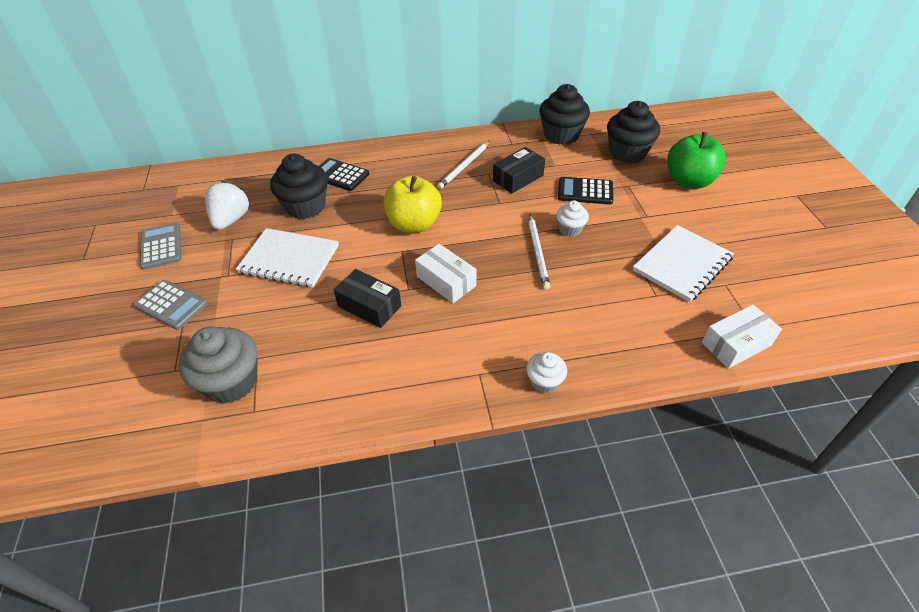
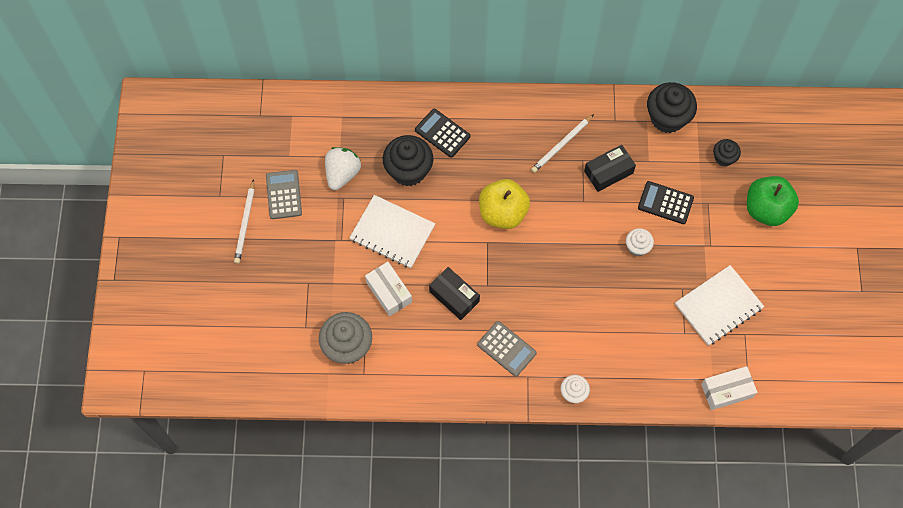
camera: 10 degrees right, 20 degrees up
grey calculator [133,280,208,330] -> grey calculator moved to [477,321,537,377]
white box [415,244,477,303] -> white box moved to [365,262,412,316]
white pencil [528,214,550,290] -> white pencil moved to [234,179,255,264]
black cupcake [607,101,660,163] -> black cupcake [713,139,741,167], size x0.54

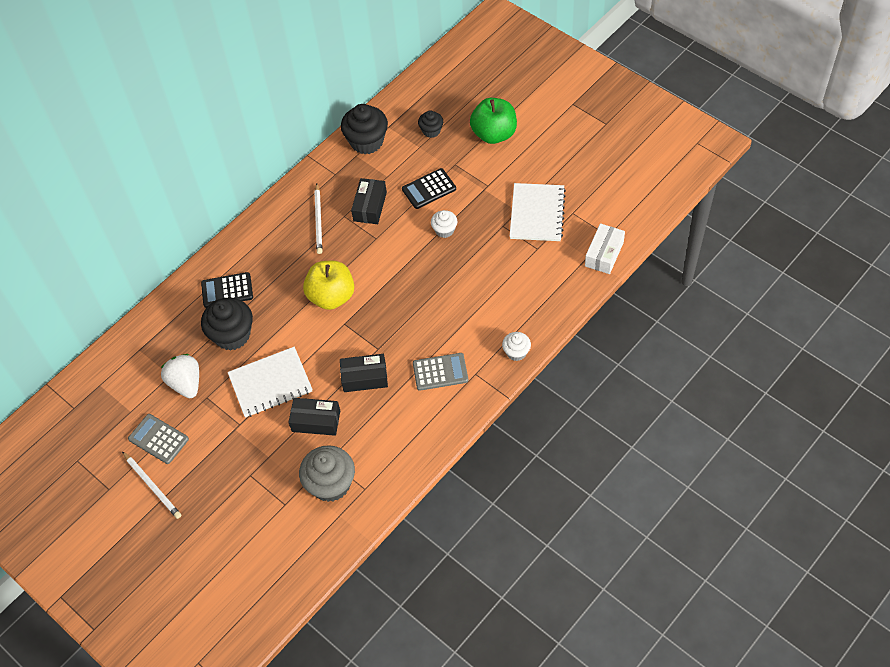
camera: 45 degrees left, 10 degrees down
white box [365,262,412,316] -> black box [288,398,340,436]

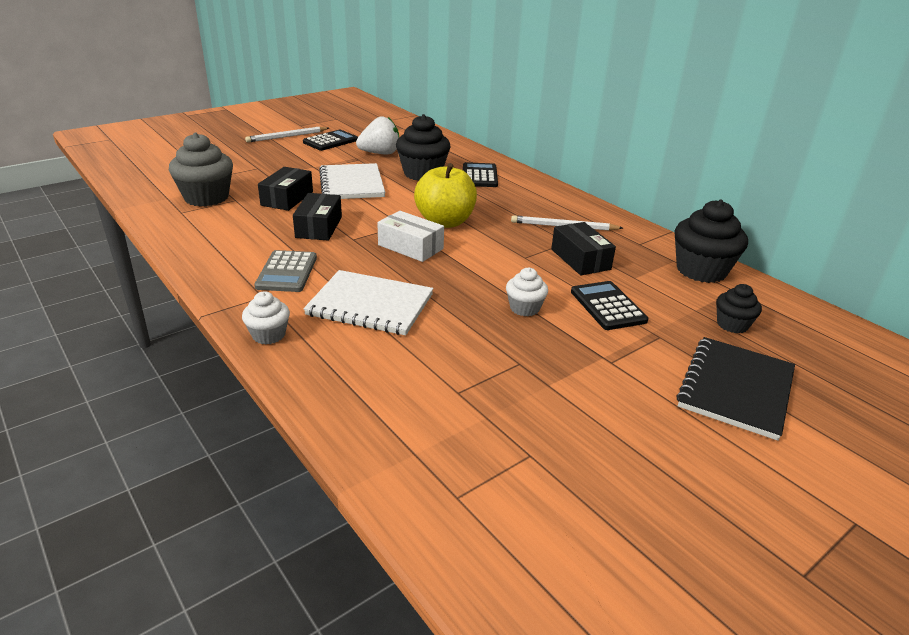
camera: 95 degrees right, 25 degrees down
grey calculator [128,414,189,464] -> black calculator [303,130,358,151]
black box [351,178,387,224] -> black box turned 45 degrees clockwise [551,222,616,275]
green apple [470,98,517,144] -> black notebook [677,337,795,441]
white notebook [509,183,566,241] -> white notebook moved to [303,270,433,335]
white box [585,223,625,274] -> white box moved to [377,211,444,262]

